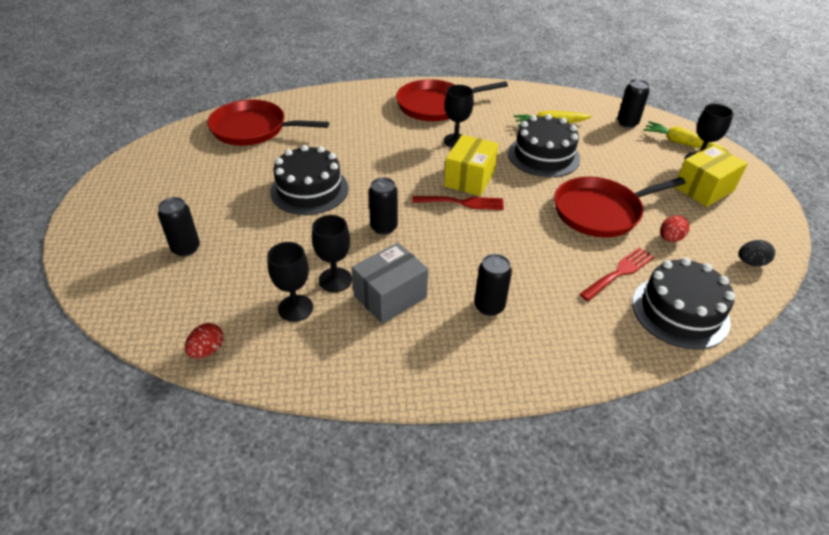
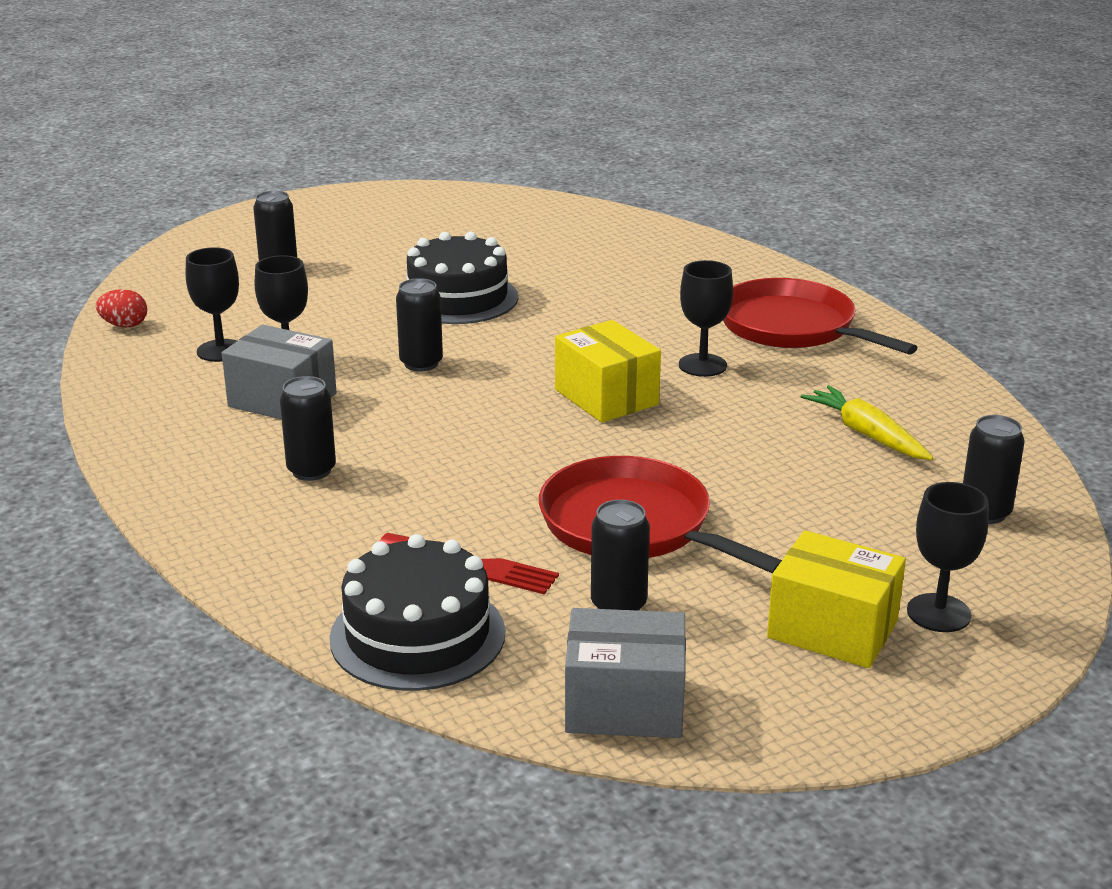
camera: 65 degrees right, 15 degrees down
red pan [207,99,329,146] -> none
red fork [412,196,504,210] -> none
yellow box [444,135,499,196] -> yellow box turned 60 degrees clockwise [555,320,661,423]
black cake [508,114,580,177] -> none
yellow carrot [643,121,728,152] -> none
red egg [660,215,690,242] -> black can [591,500,650,611]
black egg [739,240,775,266] -> grey box [565,608,686,738]

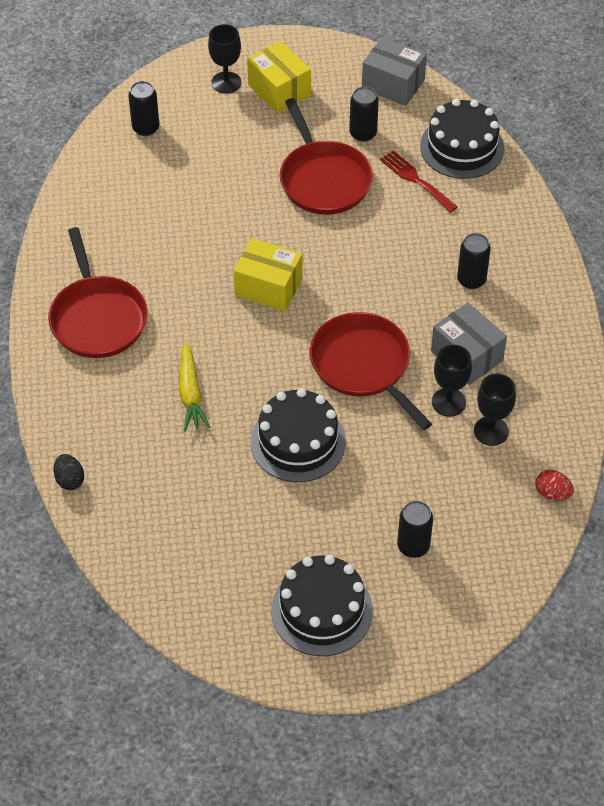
camera: 155 degrees left, 25 degrees up
black can [396,278,443,371] -> red pan [309,312,432,430]
yellow box [555,320,661,423] -> yellow box turned 60 degrees counterclockwise [234,238,302,312]
black goblet [679,260,733,377] -> none
yellow carrot [801,385,934,460] -> yellow carrot moved to [179,341,210,431]
none -> black egg [54,454,84,490]
none -> black cake [271,555,373,656]

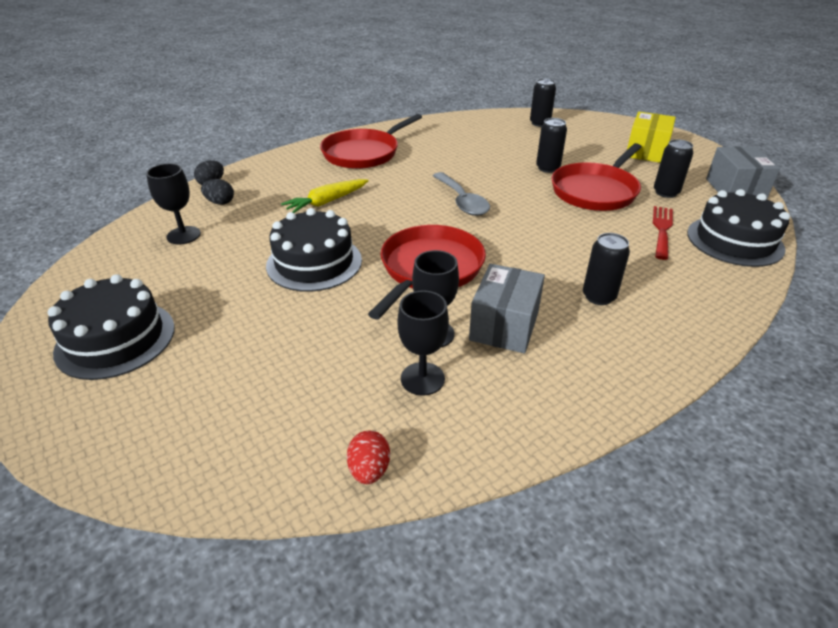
camera: 60 degrees right, 15 degrees down
black goblet [208,24,241,94] -> black goblet moved to [146,163,201,244]
yellow box [234,238,302,312] -> grey spoon [433,172,490,216]
black can [397,501,433,558] -> black can moved to [536,118,567,173]
none -> black egg [201,179,234,205]

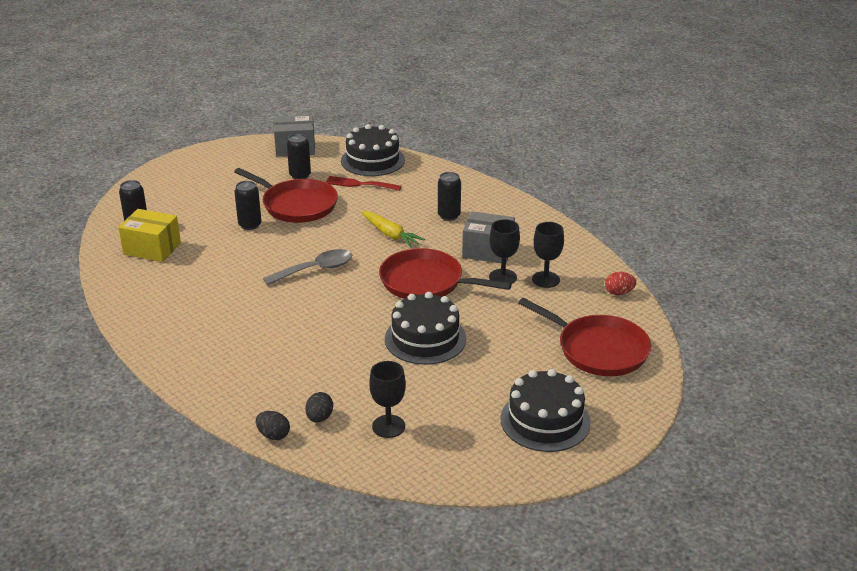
camera: 95 degrees left, 5 degrees down
yellow carrot [281,179,369,213] -> yellow carrot moved to [361,211,425,248]
red pan [320,114,422,169] -> red pan moved to [518,298,651,376]
yellow box [627,112,676,163] -> yellow box moved to [118,209,181,262]

